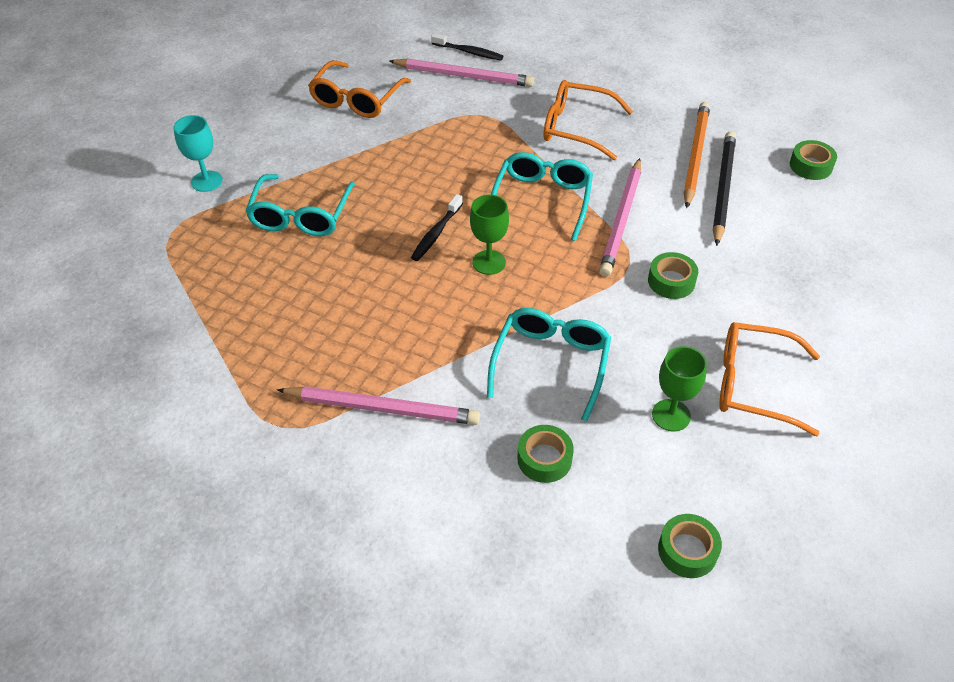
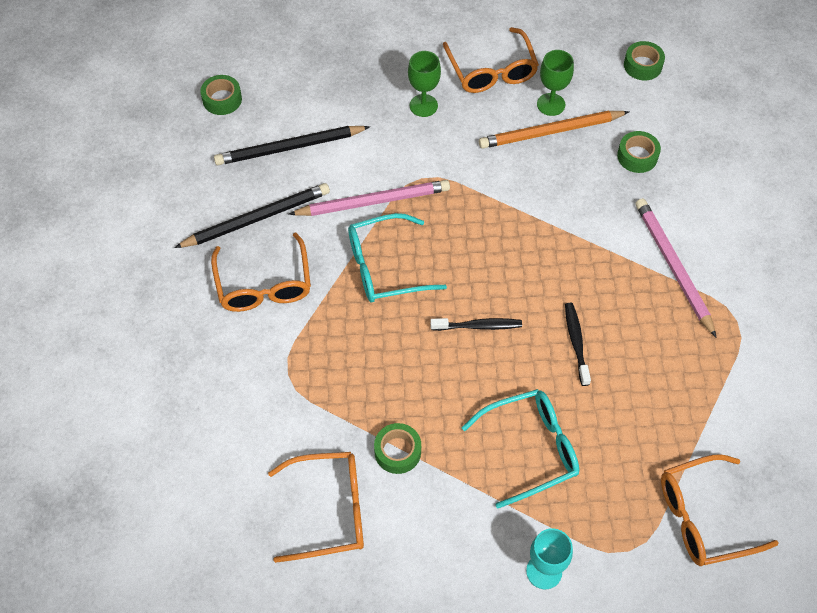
camera: 120 degrees left, 10 degrees up
pink pencil [389,59,534,87] -> none
black toothbrush [431,33,503,61] -> black toothbrush moved to [565,303,591,386]
green goblet [470,195,509,275] -> green goblet moved to [408,51,441,117]
turquoise glasses [487,308,611,421] -> none
green tape [648,252,698,299] -> green tape moved to [374,423,421,474]
orange pencil [684,102,710,208] -> orange pencil moved to [479,110,629,149]
none -> black pencil [174,183,330,248]
none -> orange glasses [661,455,779,566]

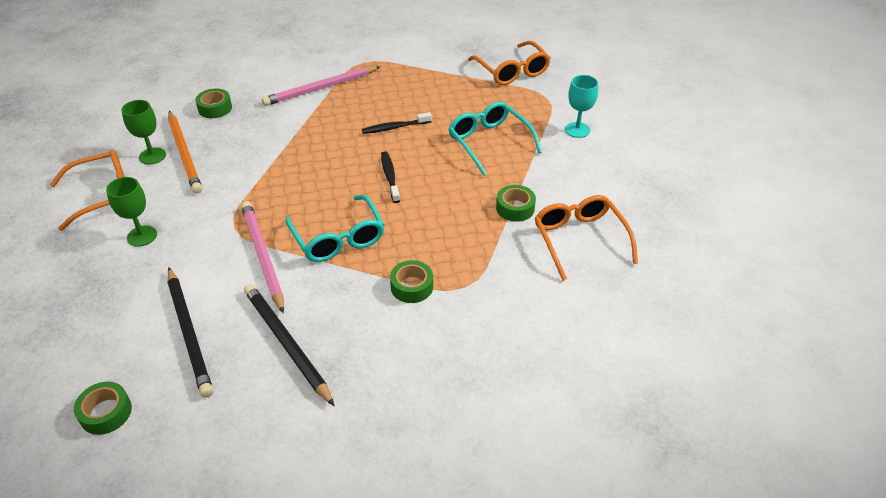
camera: 100 degrees left, 15 degrees down
orange glasses [211,233,311,312] -> none
green tape [624,41,665,81] -> green tape moved to [390,260,433,303]

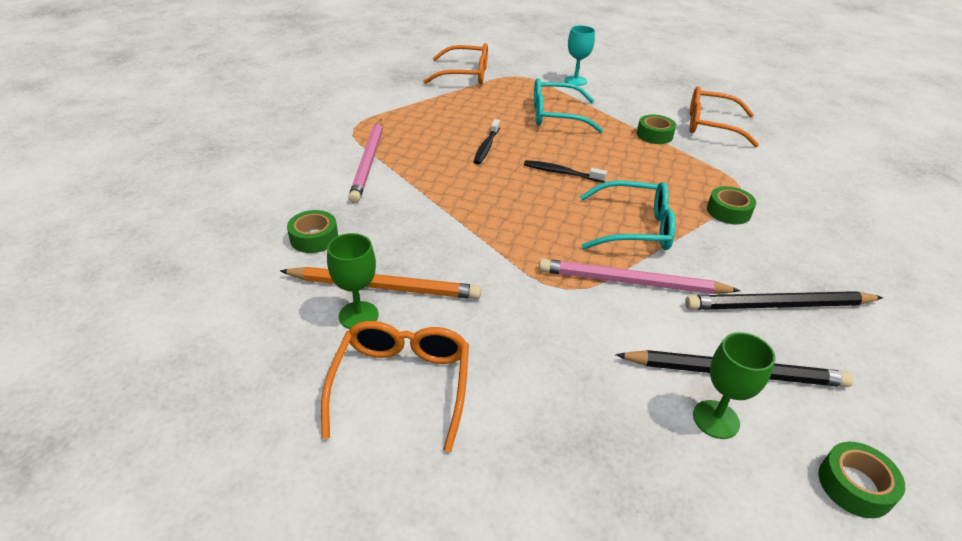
camera: 60 degrees left, 5 degrees down
green goblet [106,177,157,247] -> green goblet moved to [693,332,775,439]

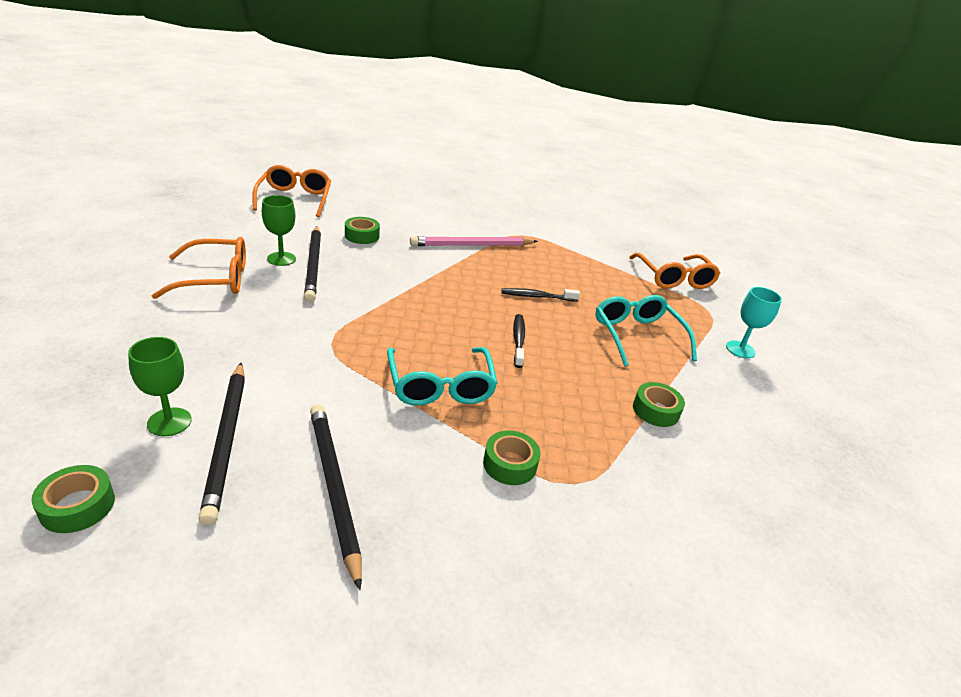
camera: 70 degrees right, 5 degrees down
orange pencil [280,267,481,299] -> black pencil [304,226,321,302]
pink pencil [539,259,740,294] -> none
orange glasses [689,86,759,147] -> orange glasses moved to [252,165,331,217]

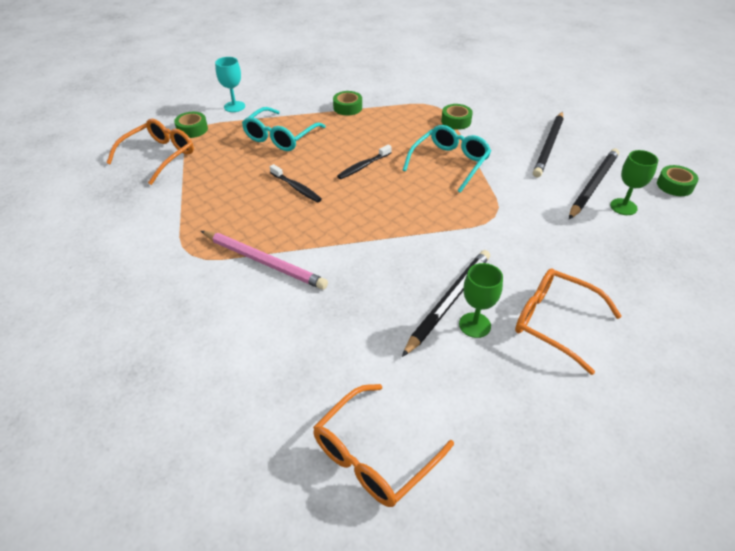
camera: 130 degrees left, 10 degrees up
green tape [345,217,380,244] -> green tape moved to [174,112,208,138]

